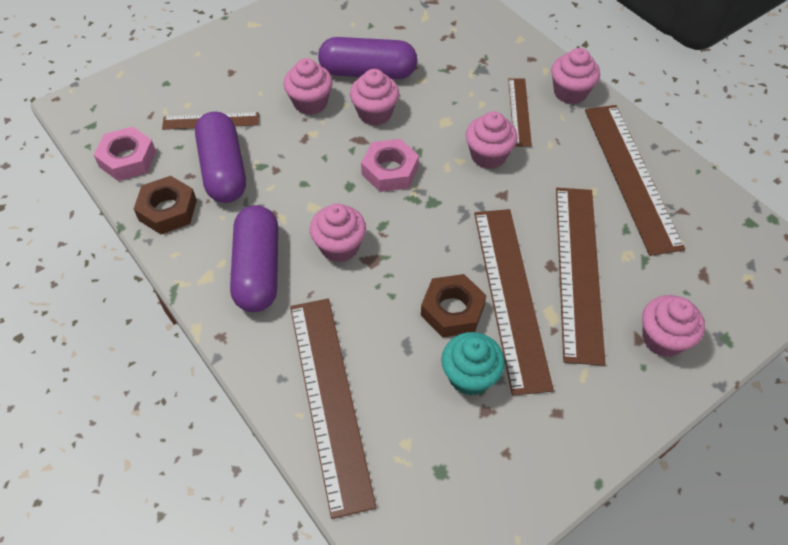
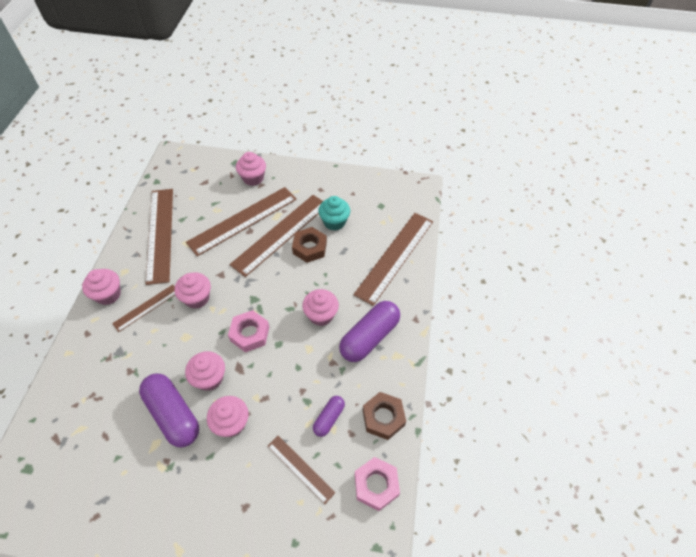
camera: 135 degrees left, 0 degrees up
purple capsule [195,112,246,203] -> purple capsule [313,396,345,437], size x0.53
brown ruler [585,105,685,256] -> brown ruler turned 45 degrees counterclockwise [145,189,173,285]

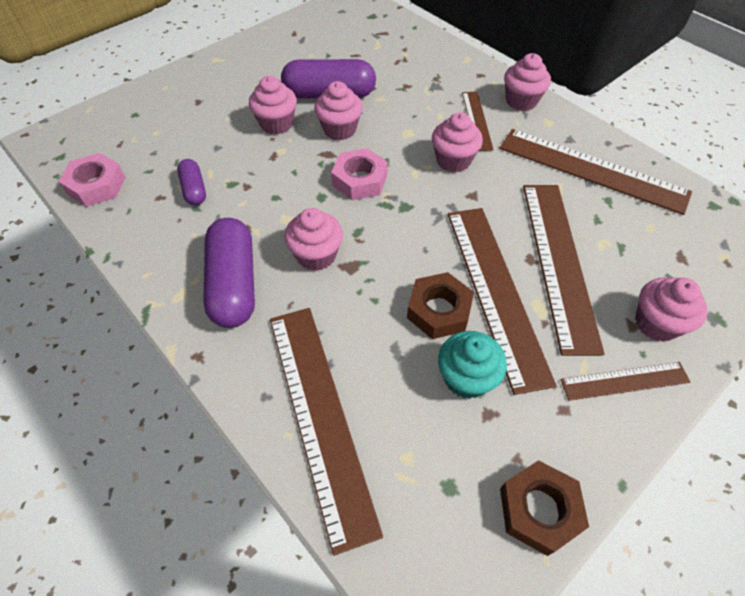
camera: 130 degrees right, 0 degrees up
brown ruler [268,436,336,504] -> brown ruler moved to [561,362,690,401]
brown nut [363,392,406,440] -> brown nut moved to [500,460,589,556]

